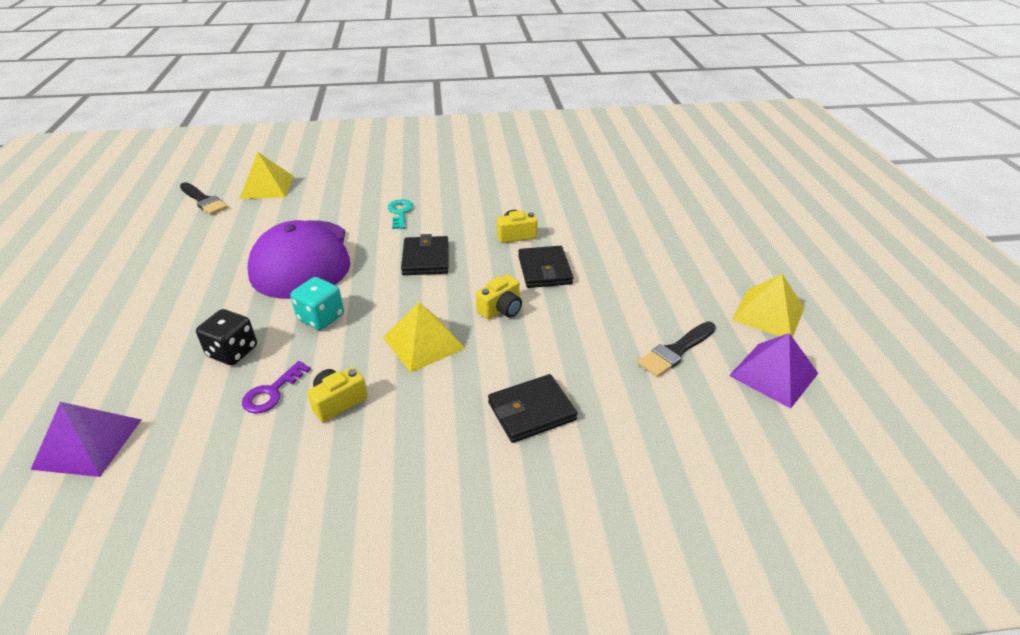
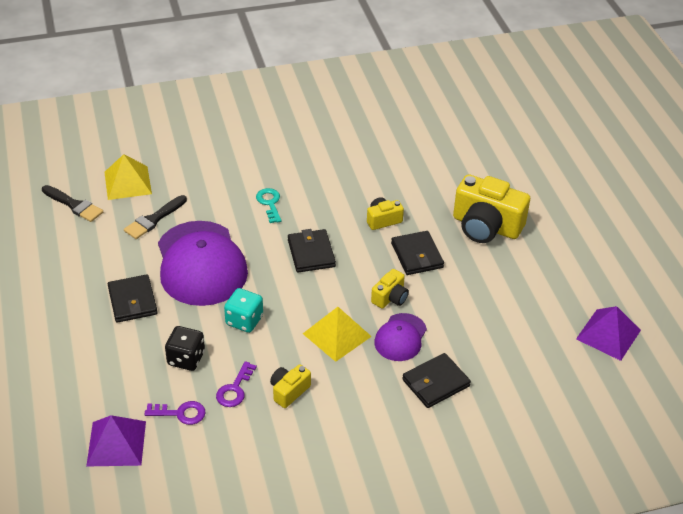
camera: 10 degrees left, 5 degrees up
black brush [638,322,716,377] -> black brush moved to [124,195,187,239]
yellow pyramid [732,274,804,337] -> none
none -> black wallet [108,274,158,323]
none -> purple key [145,401,206,425]
none -> purple cap [374,313,427,361]
none -> yellow camera [453,174,530,243]

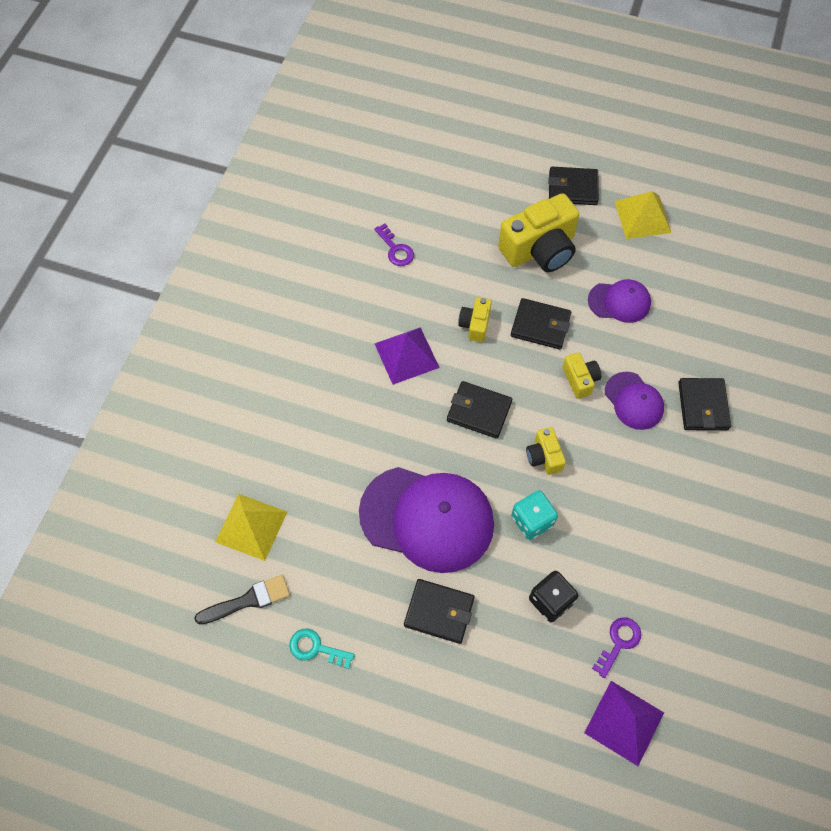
camera: 55 degrees left, 20 degrees up
black brush [124,195,187,239] -> none
purple key [216,361,257,407] -> purple key moved to [374,223,414,266]
turquoise key [256,188,281,223] -> turquoise key moved to [289,628,355,669]
yellow camera [270,364,311,408] -> yellow camera moved to [526,427,566,475]
yellow pyramid [303,307,372,362] -> yellow pyramid moved to [614,191,672,239]
purple pyramid [576,306,641,361] -> purple pyramid moved to [374,327,440,385]
none -> black wallet [549,167,599,205]
none -> purple cap [588,279,651,323]

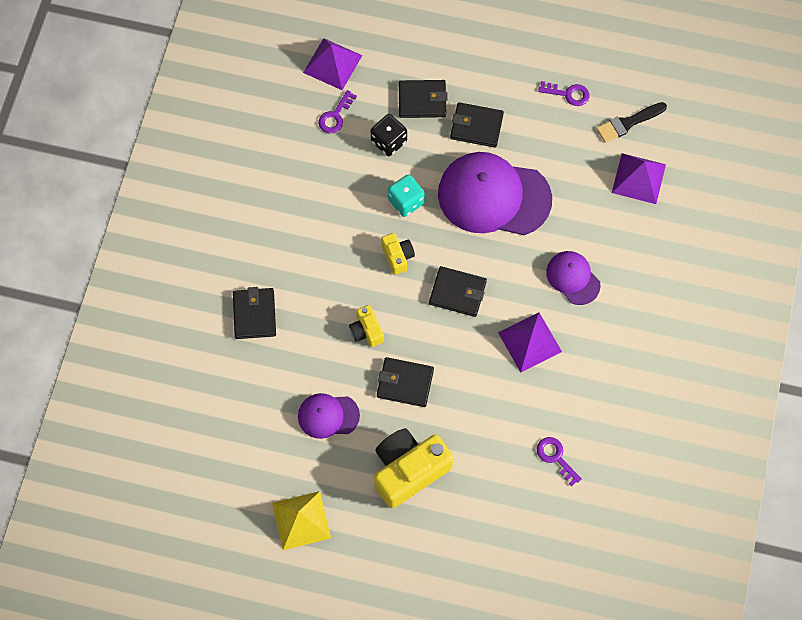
camera: 175 degrees right, 5 degrees up
yellow pyramid [215,494,287,561] -> purple pyramid [612,153,666,204]
turquoise key [289,628,355,669] -> purple key [538,81,590,106]
yellow camera [458,297,492,342] -> none
black wallet [549,167,599,205] -> black wallet moved to [399,80,448,118]
purple cap [605,372,664,430] -> purple cap moved to [546,251,601,305]

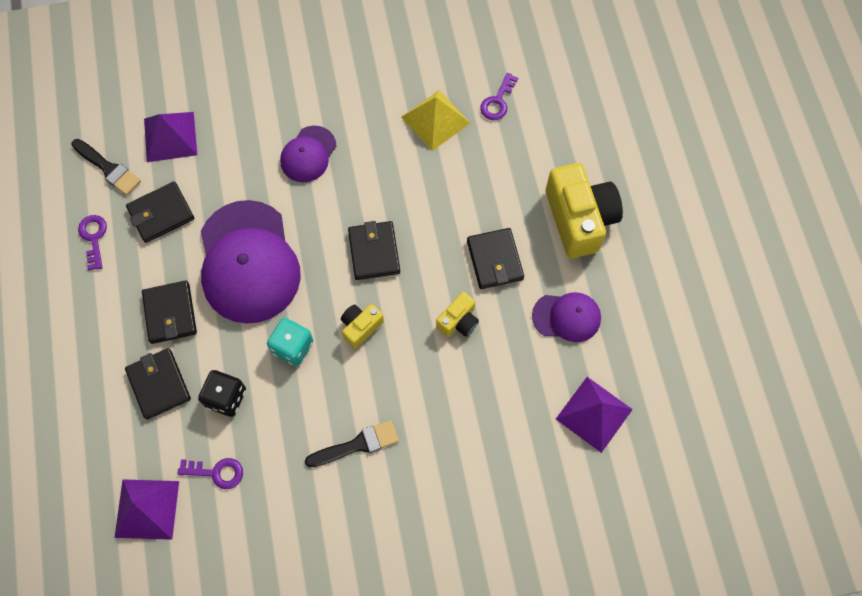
camera: 115 degrees left, 0 degrees up
black wallet [233,287,276,339] -> black wallet moved to [126,181,194,243]
yellow pyramid [272,491,331,550] -> yellow pyramid moved to [401,90,470,151]
purple cap [298,393,360,439] -> purple cap turned 60 degrees counterclockwise [532,292,601,342]
yellow camera [374,428,453,508] -> yellow camera turned 135 degrees counterclockwise [546,163,623,258]
purple pyramid [498,313,562,372] -> purple pyramid moved to [556,377,633,453]
none -> black brush [305,420,399,468]

